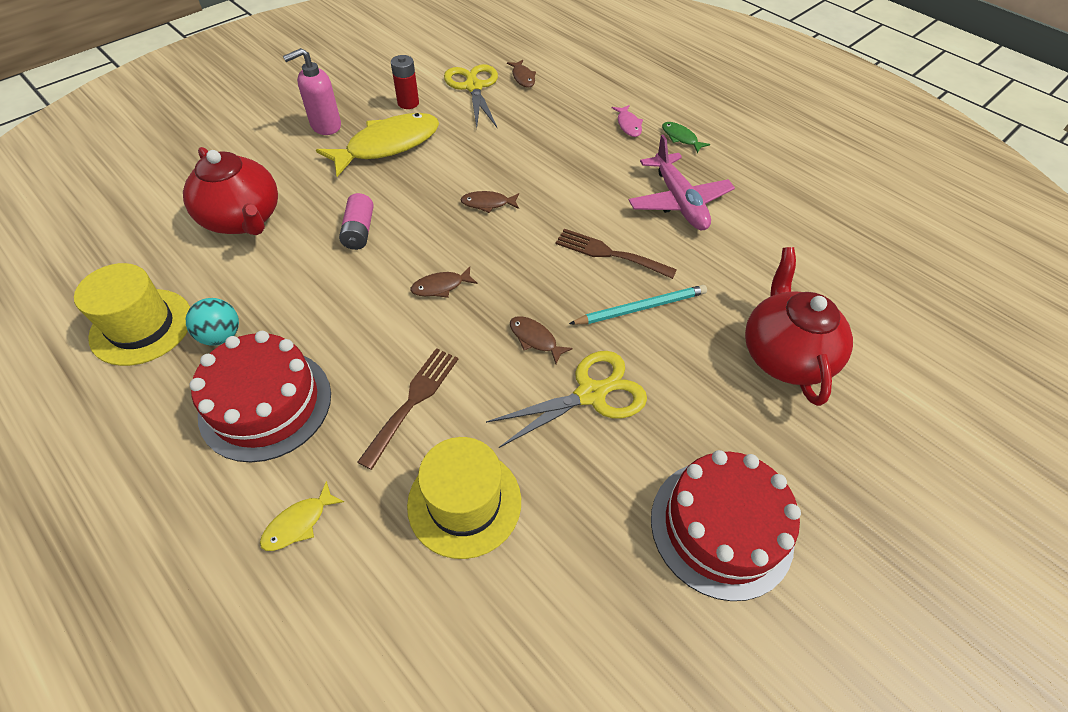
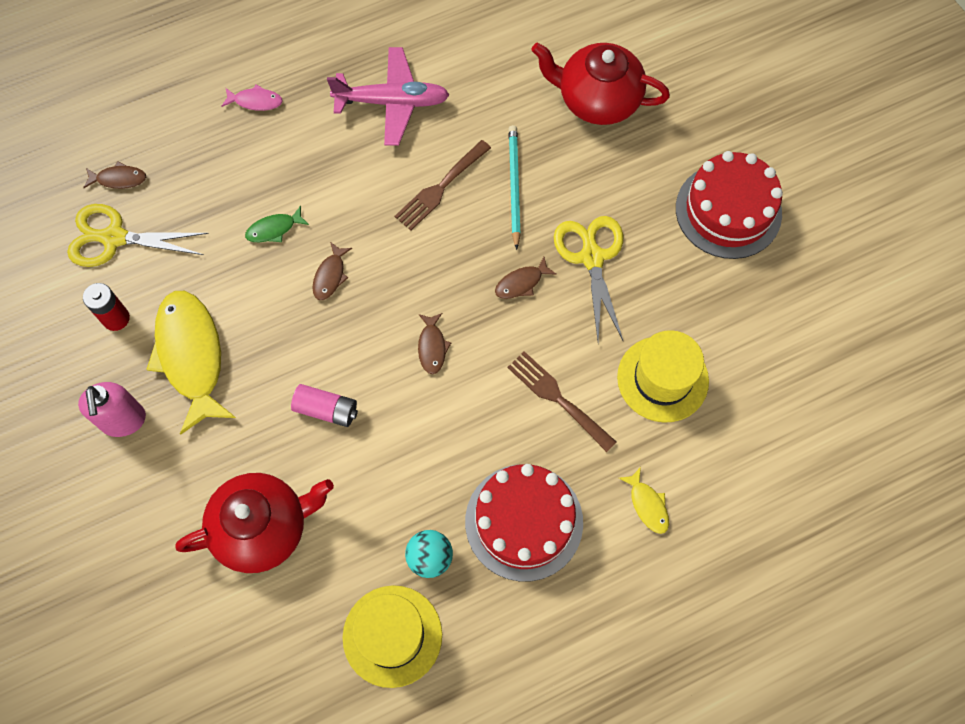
camera: 70 degrees left, 15 degrees up
green fish [662,122,710,153] -> green fish moved to [245,206,309,242]

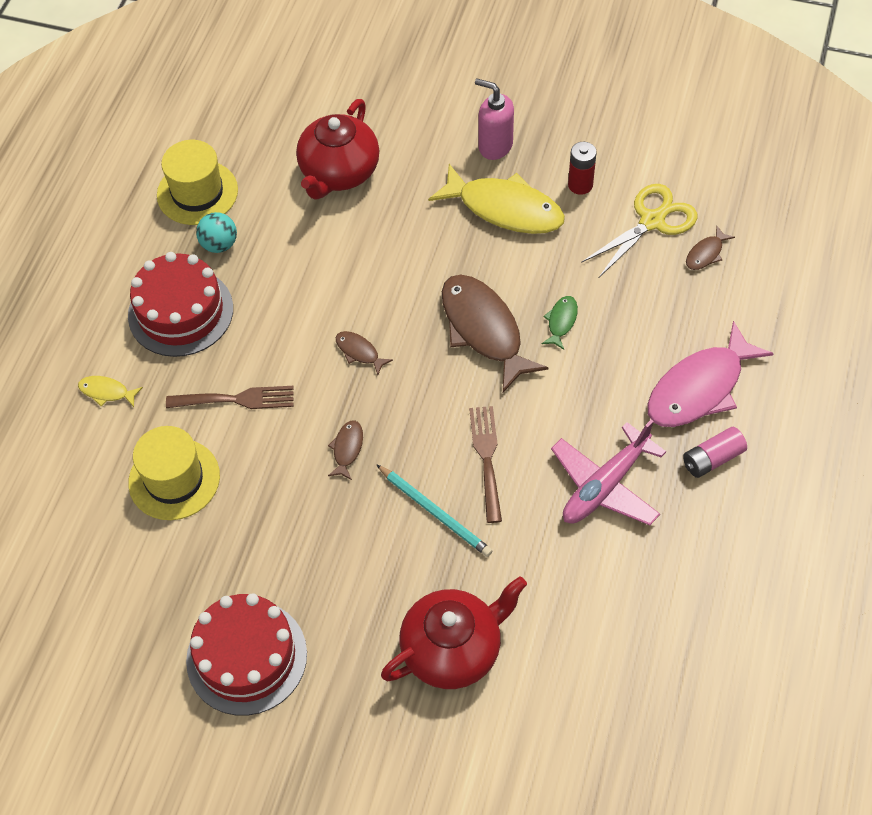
camera: 135 degrees right, 10 degrees down
pink fish [221,84,283,111] -> pink fish [648,321,774,427], size x2.26
pink battery [291,384,358,427] -> pink battery moved to [683,427,747,478]
brown fish [312,242,352,300] -> brown fish [442,275,549,392], size x2.26
yellow scissors [554,216,623,341] -> none

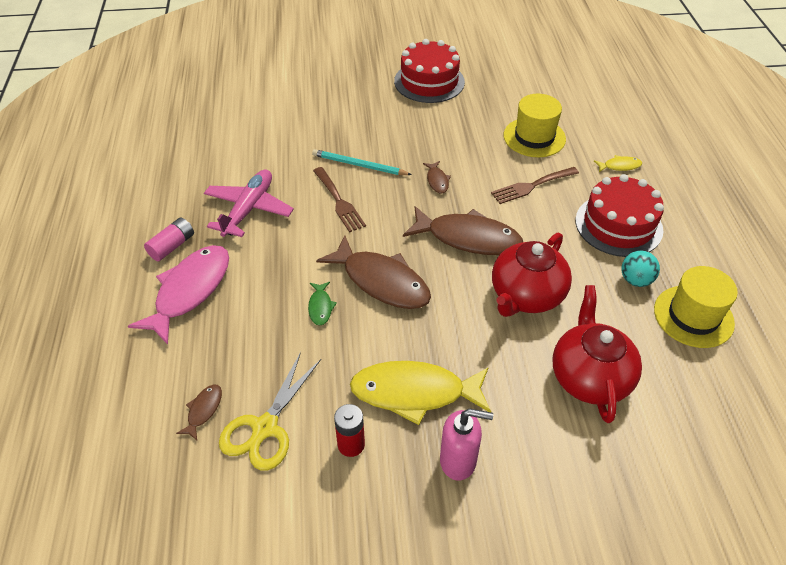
camera: 155 degrees right, 10 degrees down
brown fish [336,331,393,375] -> brown fish [403,206,523,255], size x2.26
red teapot [381,576,527,689] -> red teapot moved to [492,233,572,317]

